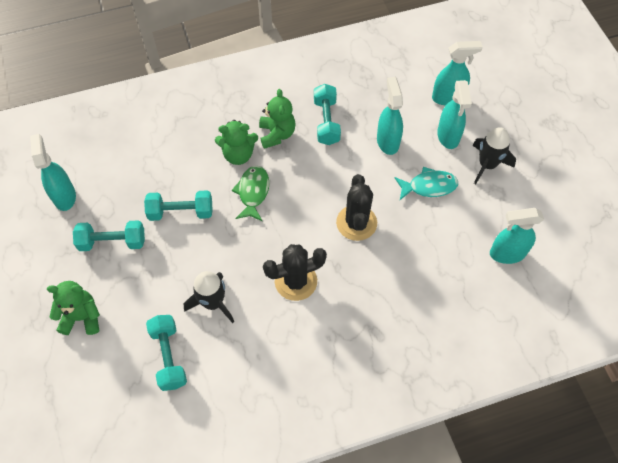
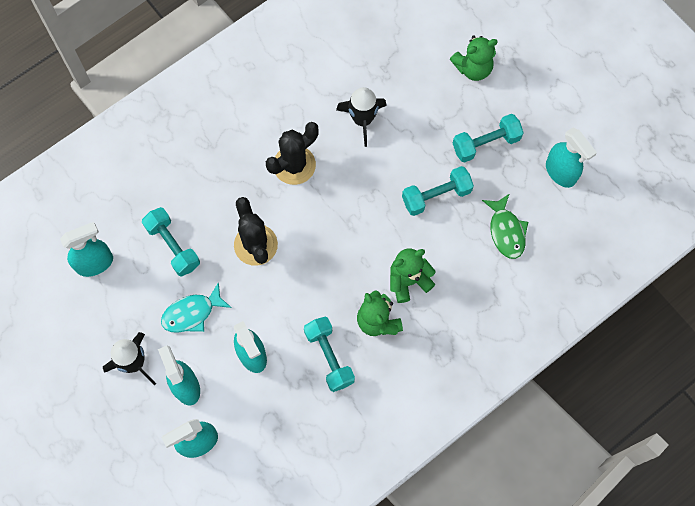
camera: 160 degrees right, 10 degrees up
turquoise dumbbell [146,315,187,391] -> turquoise dumbbell moved to [142,207,200,277]
green fish [232,166,269,221] -> green fish moved to [482,193,528,259]

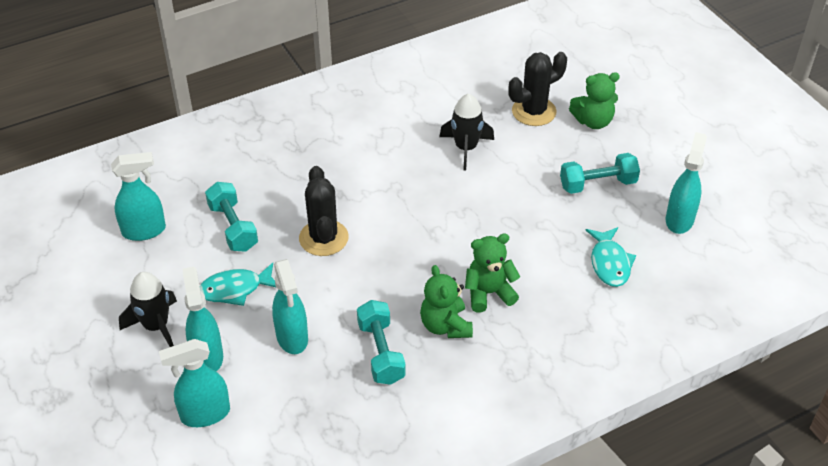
camera: 10 degrees right, 25 degrees down
black cactus [266,122,319,185] -> black cactus moved to [508,52,567,126]
turquoise dumbbell [402,166,474,216] -> none
green fish [482,193,528,259] -> turquoise fish [586,227,636,287]
turquoise spray bottle [546,127,597,188] -> turquoise spray bottle turned 135 degrees counterclockwise [666,132,707,234]

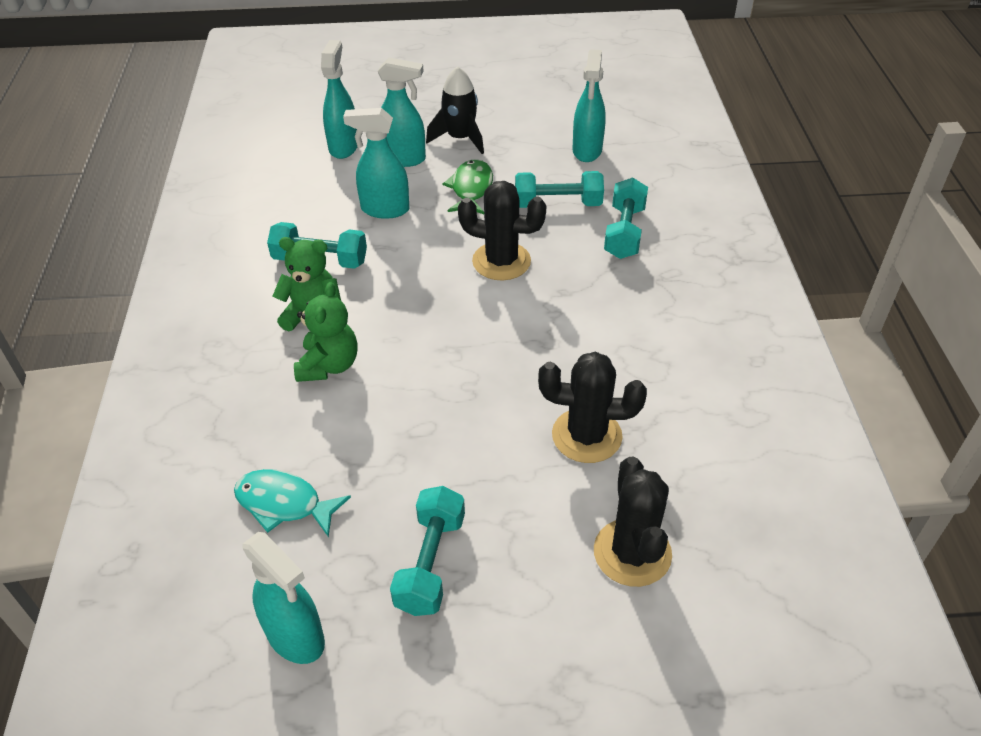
camera: 115 degrees right, 0 degrees up
turquoise fish [200,263,276,306] -> green fish [443,159,493,214]
black rocket [439,94,494,171] -> black cactus [538,352,647,463]
green teddy bear [569,72,620,129] -> none
none -> turquoise dumbbell [604,177,648,259]

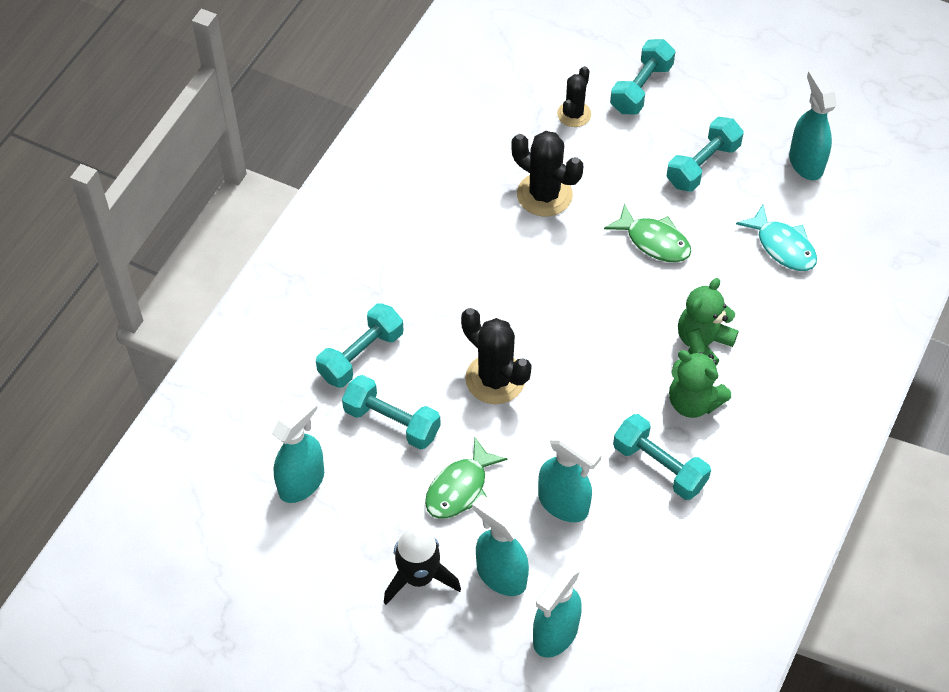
camera: 150 degrees left, 10 degrees up
black cactus [594,457,672,587] -> black cactus [557,66,591,127], size x0.63
none -> green fish [604,203,691,262]
none -> turquoise dumbbell [610,39,675,114]

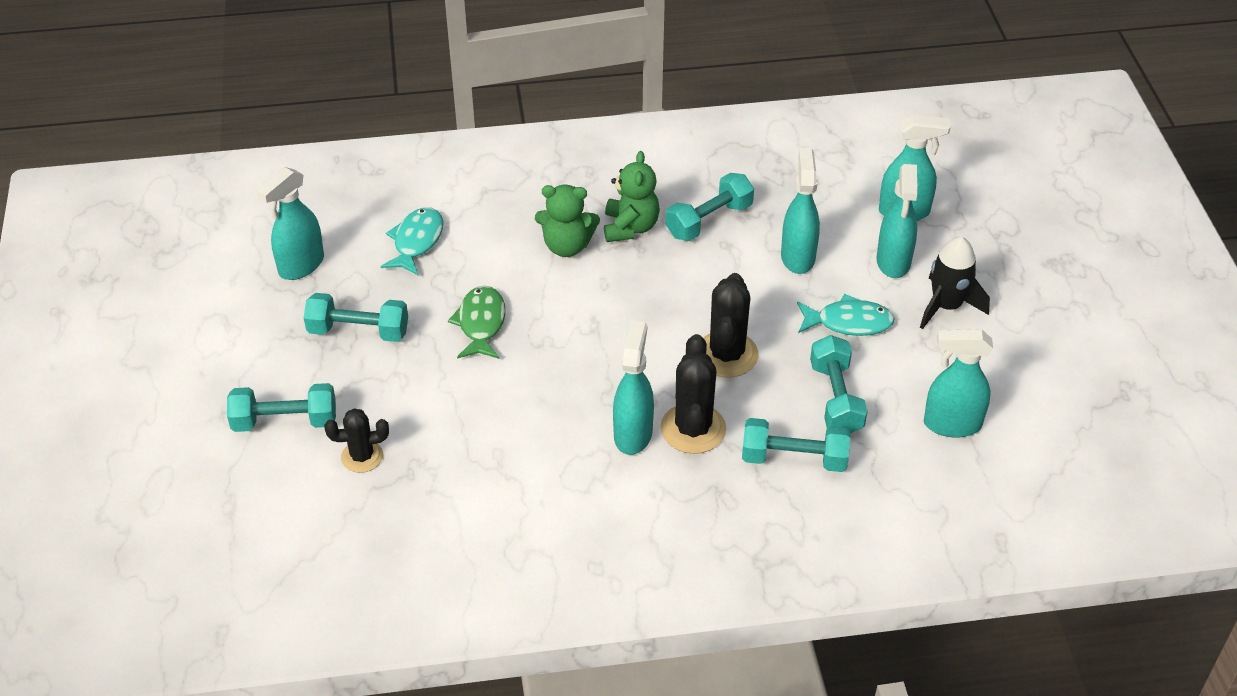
camera: 125 degrees left, 10 degrees down
green fish [425,438,508,519] -> turquoise fish [797,294,895,336]
black cactus [512,131,583,216] -> black cactus moved to [660,334,726,454]
turquoise dumbbell [613,414,711,500] -> turquoise dumbbell turned 45 degrees clockwise [666,173,754,241]
none -> turquoise spray bottle [613,321,654,455]

